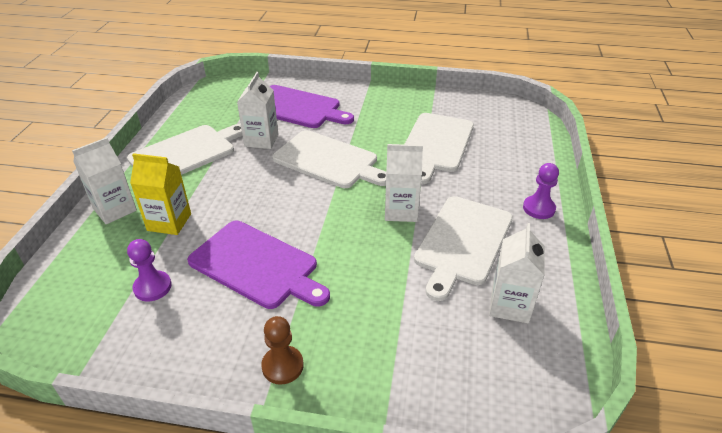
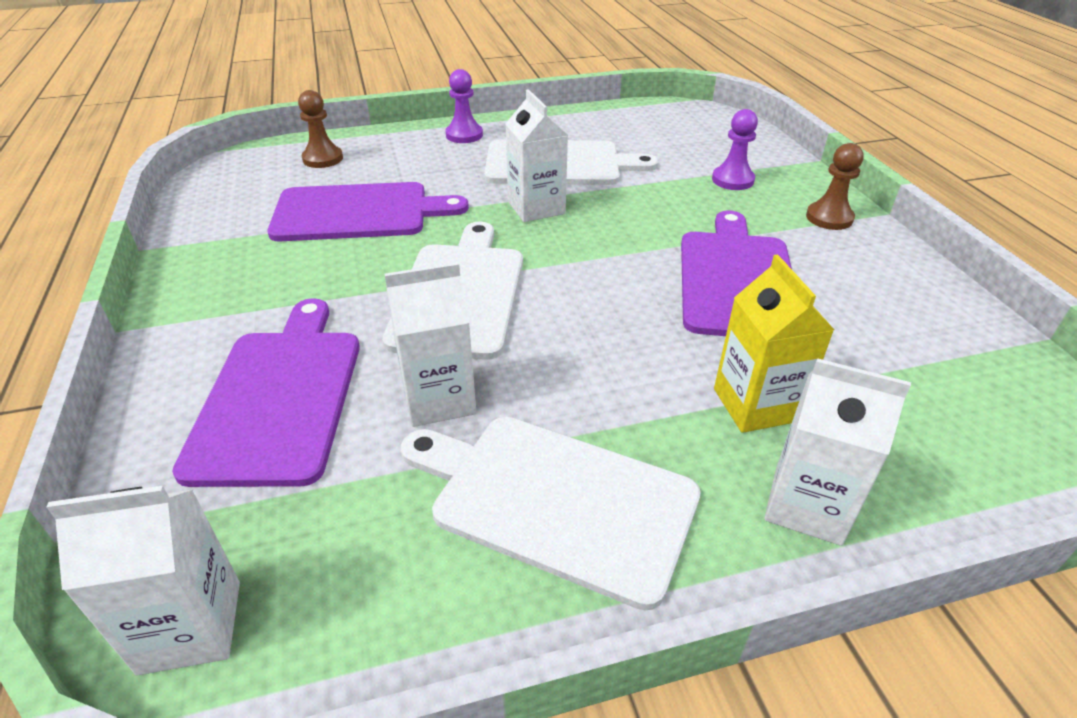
camera: 115 degrees left, 0 degrees up
purple pawn [127,239,172,302] -> purple pawn moved to [712,109,758,190]
white cutting board [404,113,474,184] -> purple cutting board [268,182,469,241]
white carton [489,223,545,323] -> white carton moved to [46,486,240,675]
none -> brown pawn [298,90,343,168]

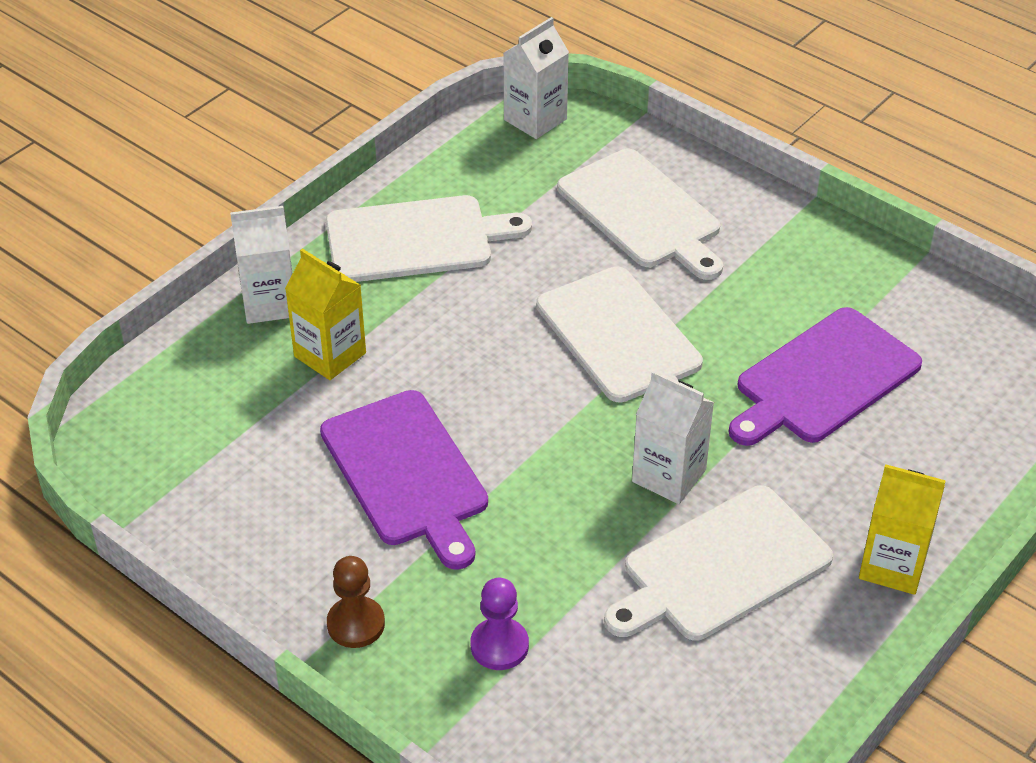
camera: 145 degrees right, 5 degrees up
purple cutting board [172,298,360,487] -> white cutting board [557,149,723,280]
brown pawn [298,90,343,168] -> none
white carton [384,262,476,427] -> none
purple pawn [445,69,483,143] -> yellow carton [859,464,946,595]

